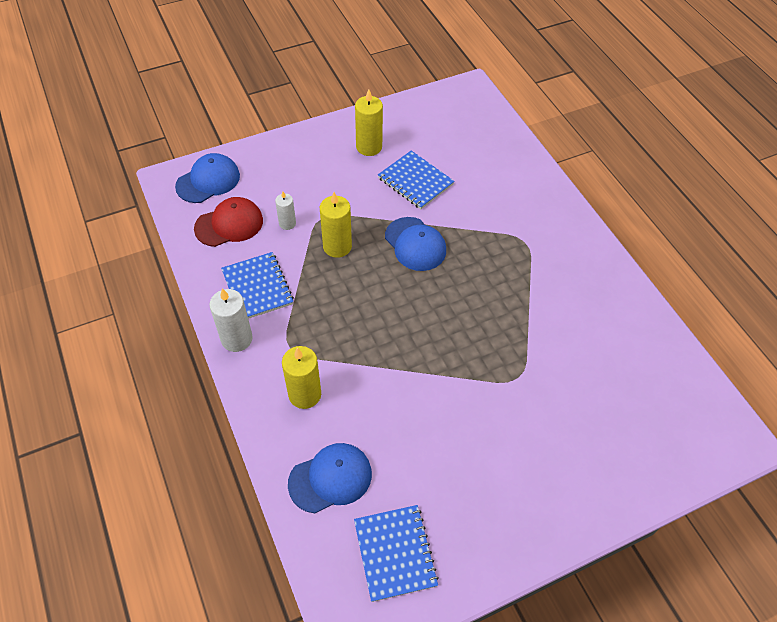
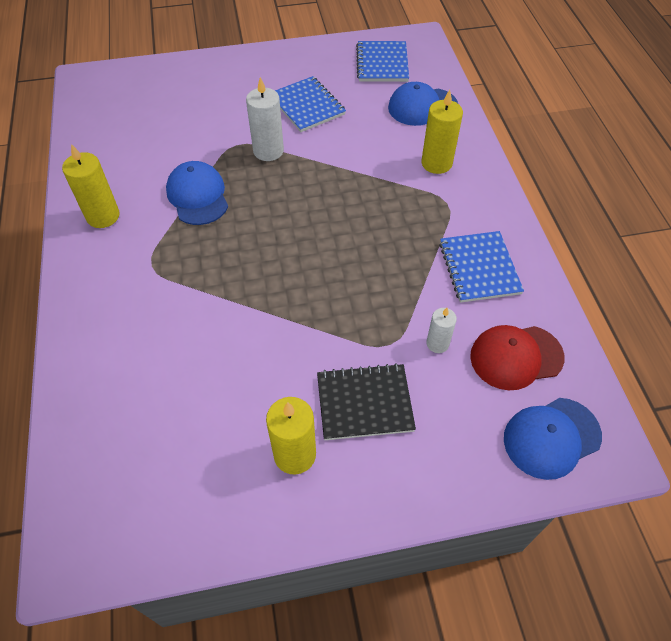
camera: 165 degrees left, 0 degrees up
white candle [209,288,253,352] -> white candle moved to [246,77,284,161]
yellow candle [320,192,352,258] -> yellow candle moved to [62,144,120,228]
blue notebook [378,150,455,209] -> blue notebook moved to [275,76,346,132]
blue cap [385,217,446,271] -> blue cap moved to [166,161,228,225]
none -> black notebook [317,363,416,440]

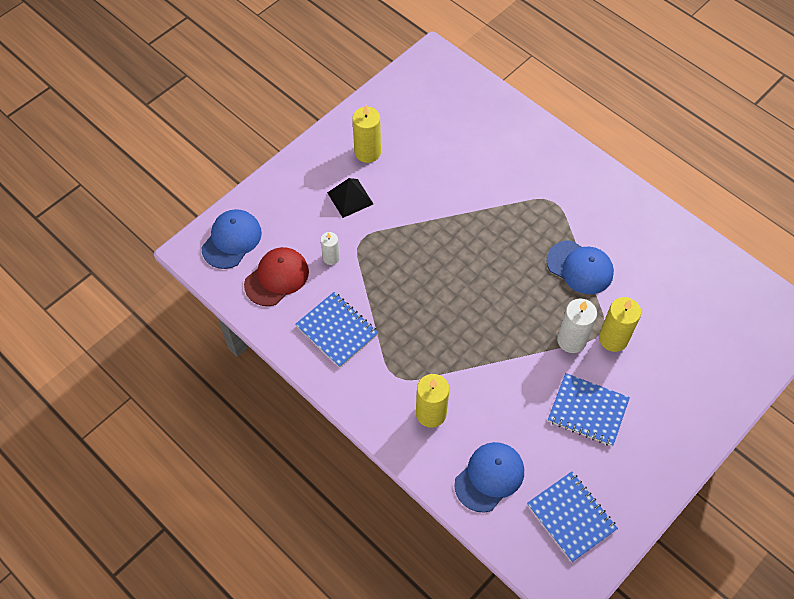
camera: 145 degrees right, 5 degrees up
yellow candle [62,144,120,228] -> yellow candle moved to [599,297,641,352]
black notebook [317,363,416,440] -> black pyramid [327,178,373,218]

